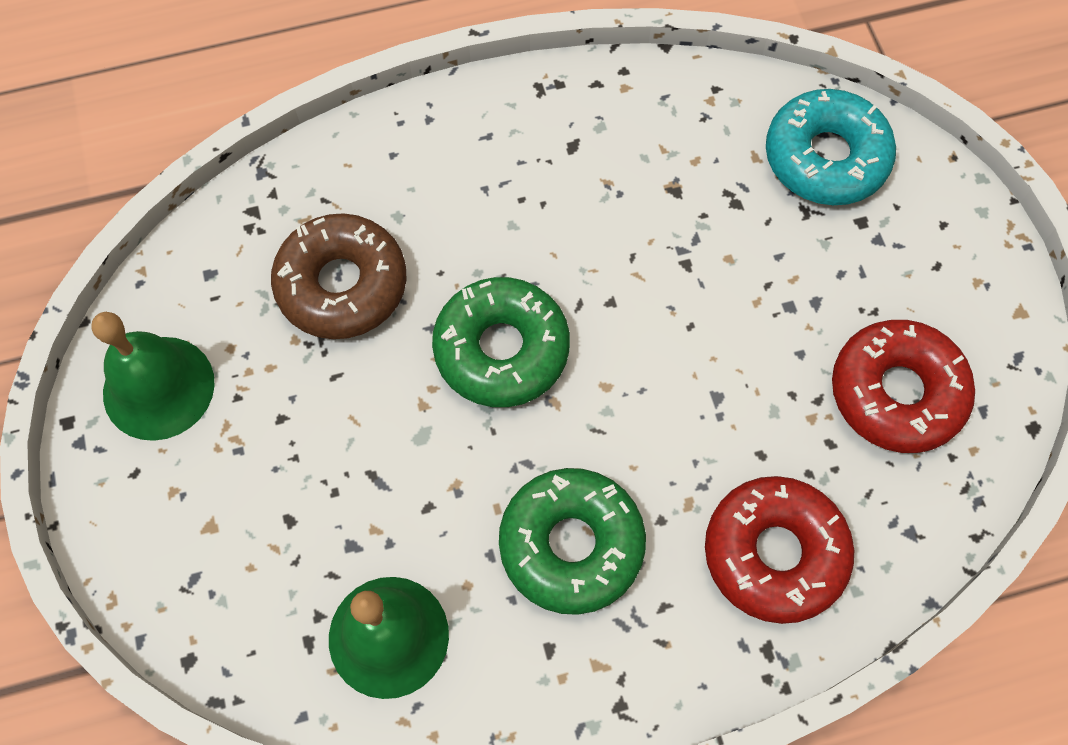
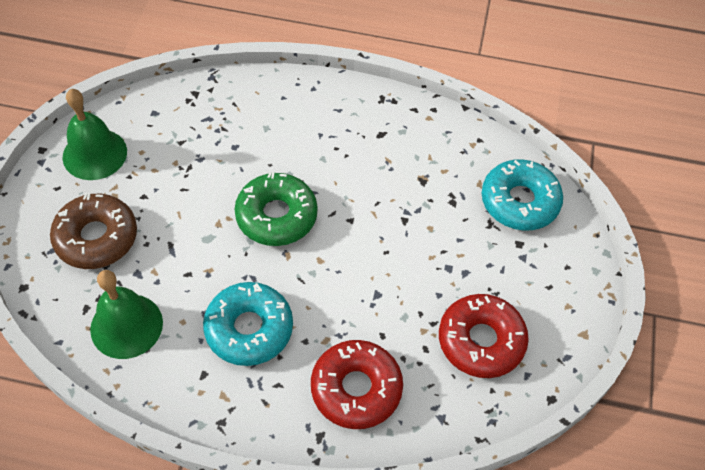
camera: 25 degrees right, 10 degrees down
brown donut [271,213,407,339] -> brown donut moved to [50,193,137,269]
green donut [499,468,646,615] -> turquoise donut [203,282,293,366]

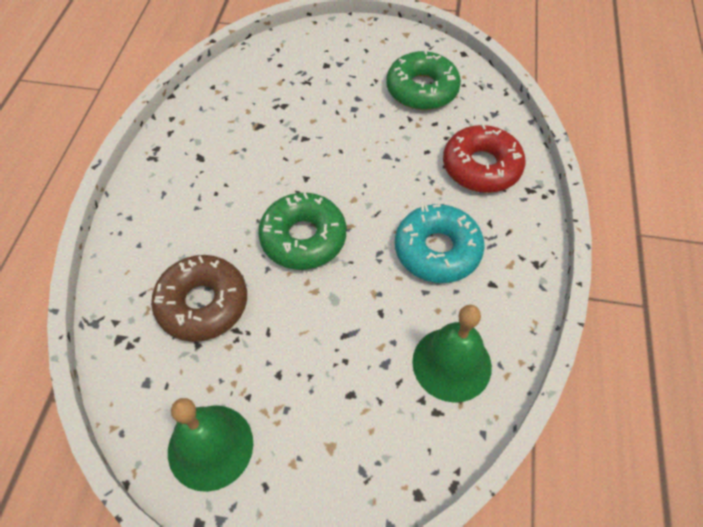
camera: 90 degrees left, 0 degrees up
brown donut [50,193,137,269] -> brown donut moved to [151,255,247,342]
red donut [439,294,529,378] -> green donut [386,50,461,110]
turquoise donut [482,159,563,230] -> none

